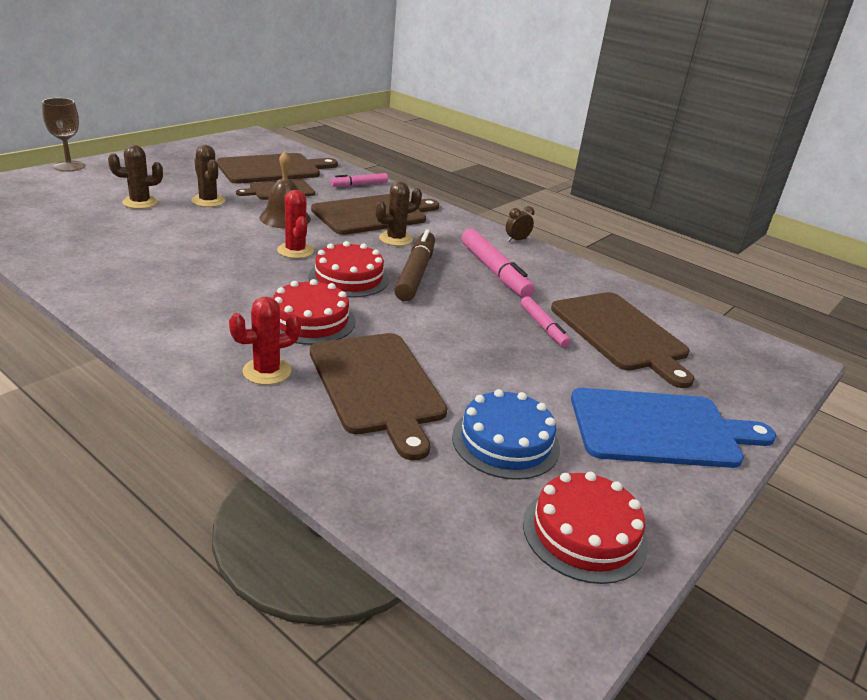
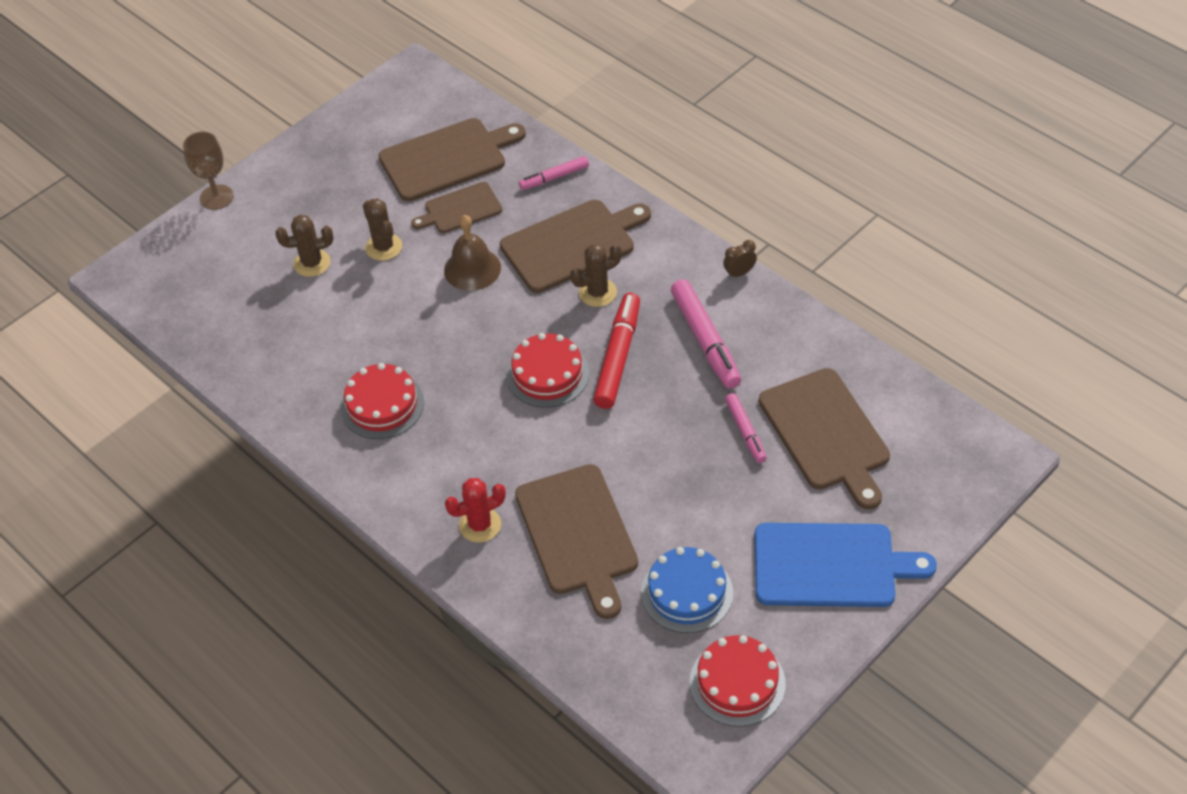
camera: 10 degrees right, 20 degrees up
red cake [273,279,356,345] -> red cake moved to [340,363,424,439]
red cactus [277,190,314,259] -> none
brown marker [394,229,435,301] -> red marker [593,293,640,409]

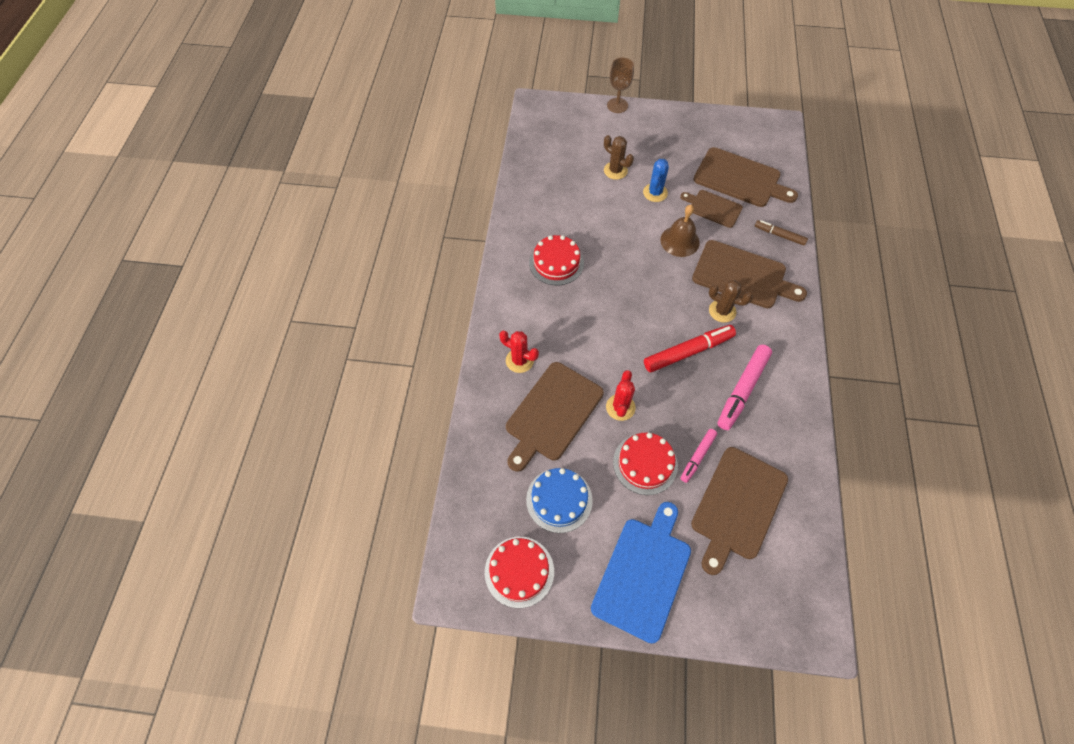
camera: 50 degrees right, 10 degrees up
brown cactus [363,198,402,261] -> blue cactus [643,159,669,202]
red cake [506,333,589,408] -> red cake moved to [613,433,678,495]
pink marker [519,156,589,190] -> brown marker [755,220,808,246]
brown clock [723,240,757,279] -> none
blue cutting board [755,523,937,607] -> blue cutting board turned 120 degrees counterclockwise [591,502,691,644]
none -> red cactus [606,370,636,421]

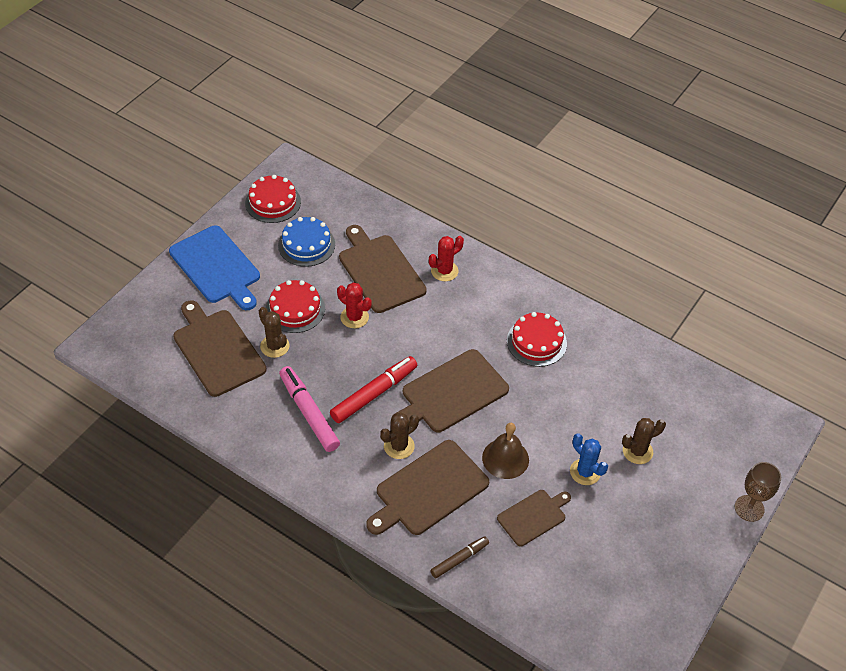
camera: 115 degrees right, 10 degrees down
red marker [644,325,736,372] -> red marker turned 135 degrees counterclockwise [330,356,417,423]
pink marker [680,429,717,483] -> brown cactus [259,307,289,358]
brown cutting board [693,147,798,207] -> brown cutting board moved to [392,349,509,432]

